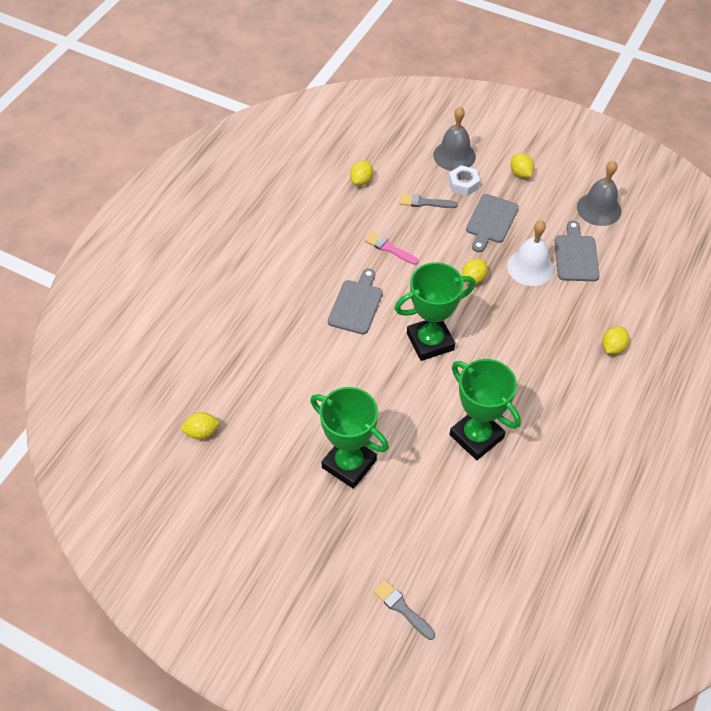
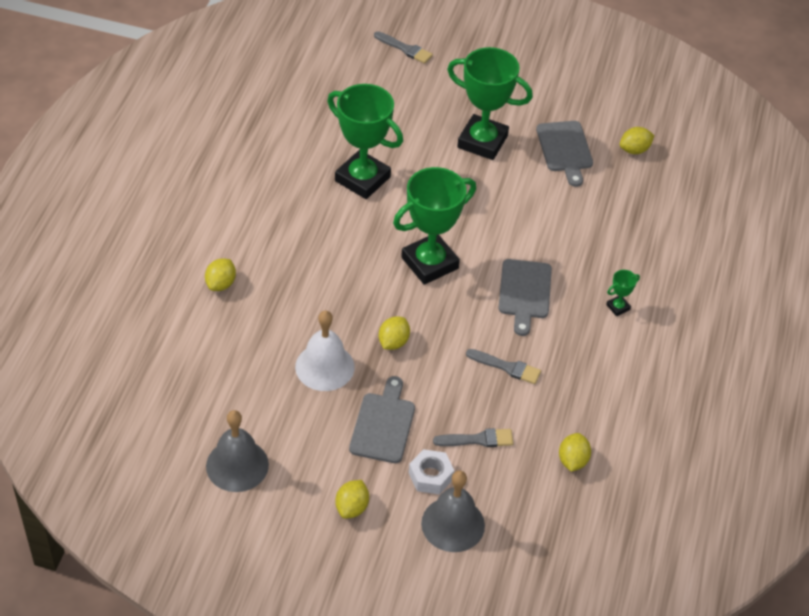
camera: 165 degrees right, 5 degrees down
pink brush [365,232,419,265] -> grey brush [466,349,541,384]
yellow lemon [510,153,534,178] -> yellow lemon turned 60 degrees clockwise [335,480,369,519]
grey cutting board [555,221,600,281] -> grey cutting board moved to [536,121,593,187]
none -> green trophy [606,270,640,316]

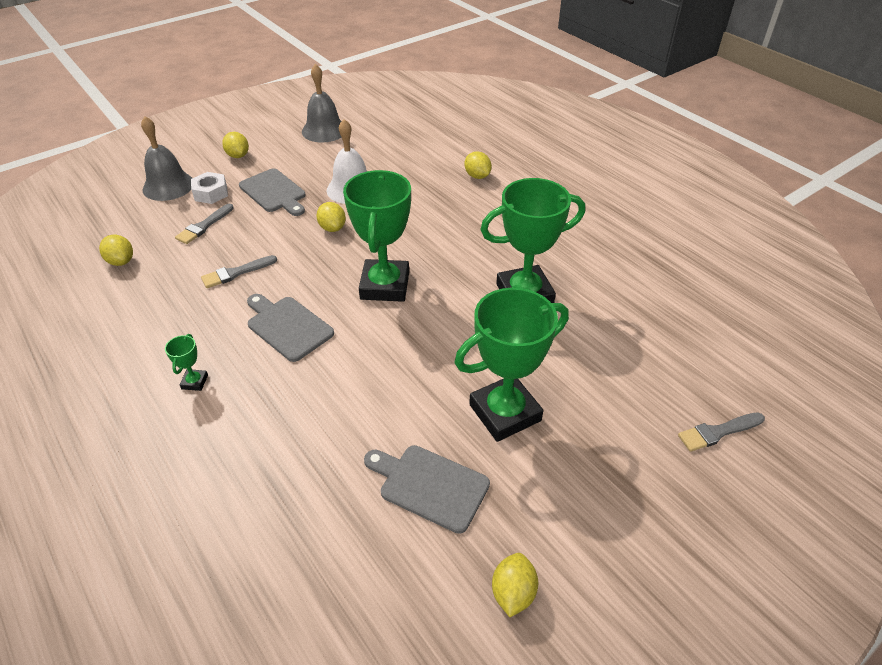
camera: 130 degrees right, 5 degrees down
yellow lemon [620,127,655,154] -> yellow lemon moved to [492,553,538,617]

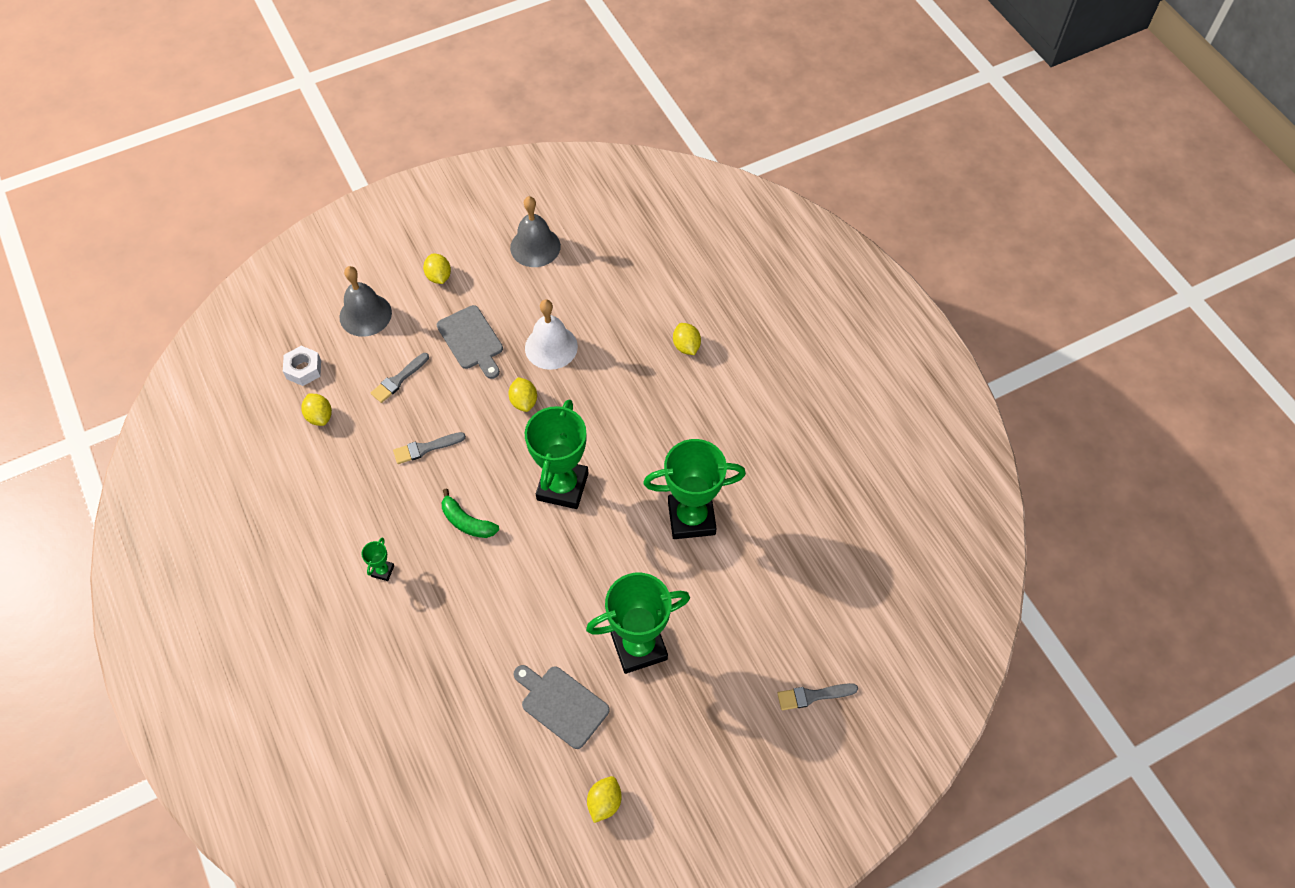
camera: 10 degrees right, 15 degrees up
white nut [191,172,228,204] -> white nut moved to [283,346,321,386]
grey cutting board [247,294,334,362] -> green banana [442,488,499,538]

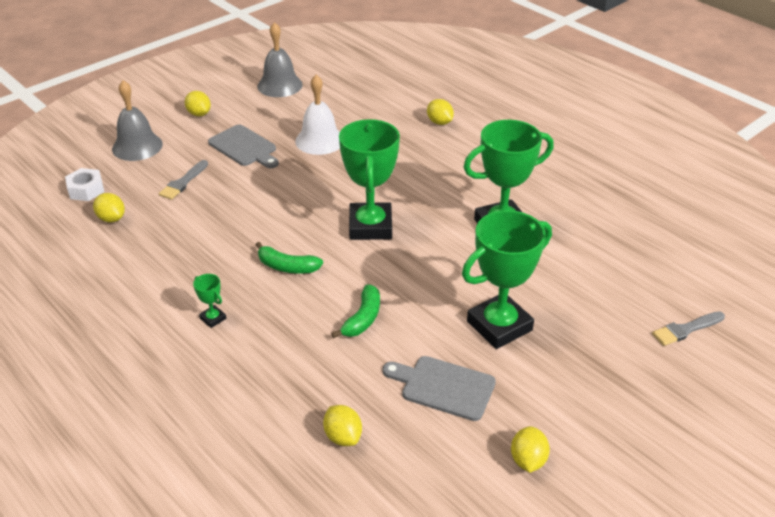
camera: 15 degrees left, 20 degrees down
green trophy [361,538,395,581] -> green trophy turned 45 degrees counterclockwise [193,274,226,328]
grey brush [393,432,466,464] -> none
yellow lemon [508,377,537,412] -> yellow lemon moved to [323,405,362,446]
none -> green banana [331,284,380,338]

